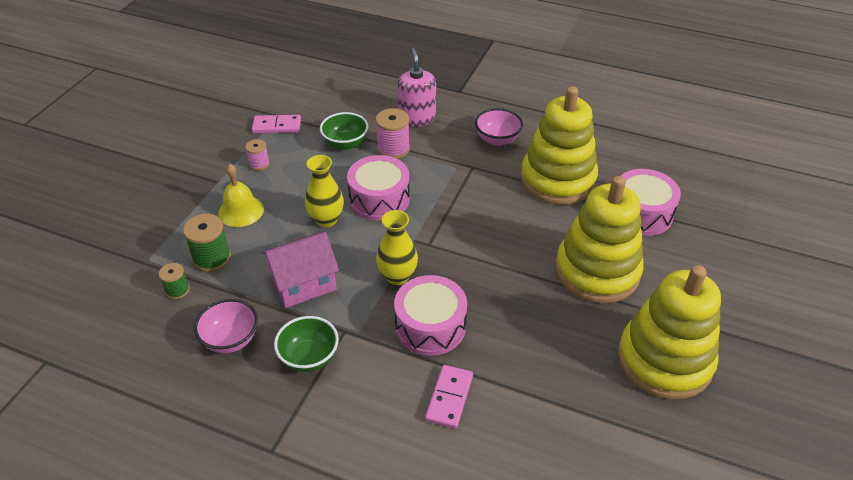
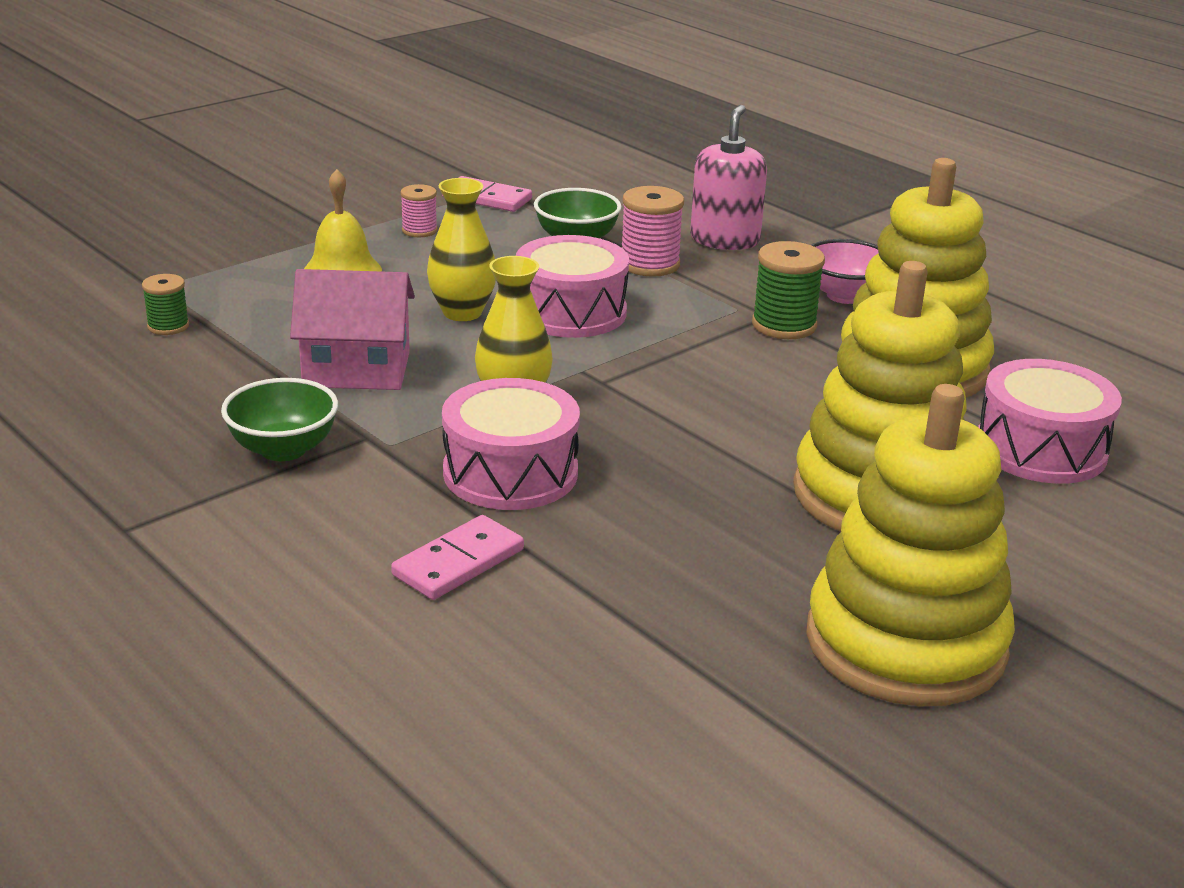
camera: 25 degrees right, 15 degrees down
green spool [183,214,231,272] -> green spool moved to [752,241,825,339]
pink bowl [194,299,258,353] -> none

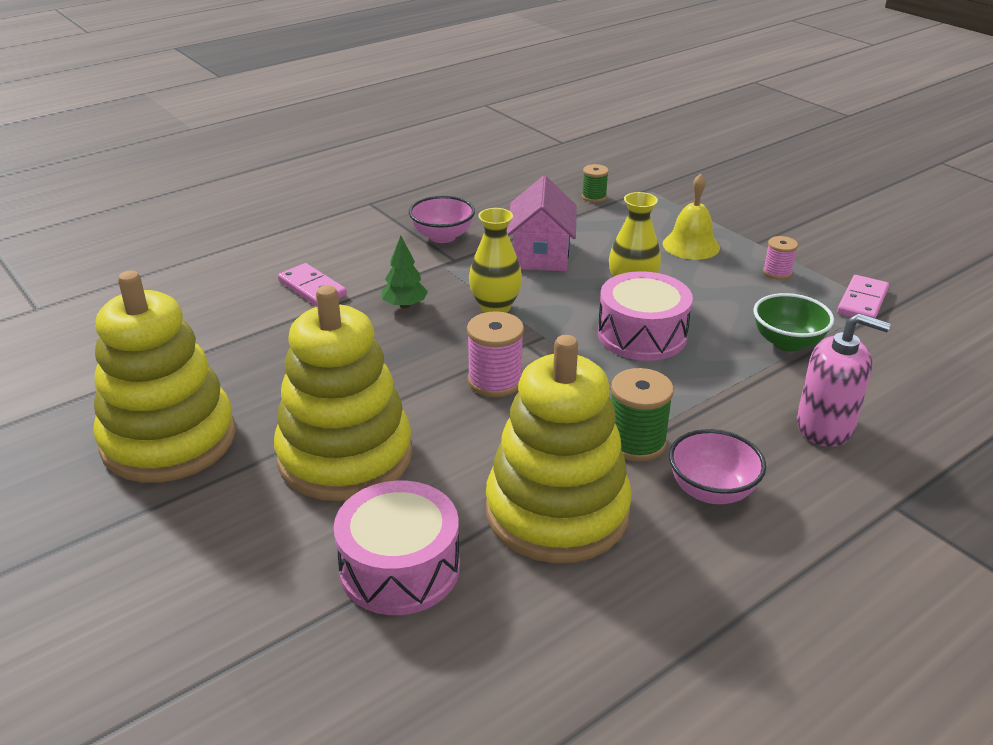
camera: 95 degrees right, 5 degrees up
green bowl [221,378,338,461] -> pink bowl [409,196,475,243]
pink drum [442,378,580,510] -> green tree [381,235,428,309]
pink spool [622,186,684,277] -> pink spool moved to [467,311,524,397]

